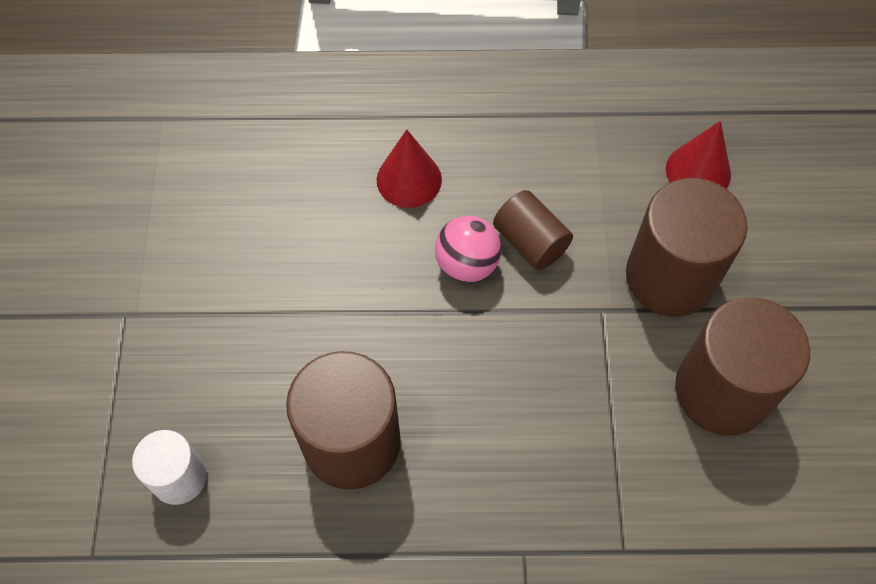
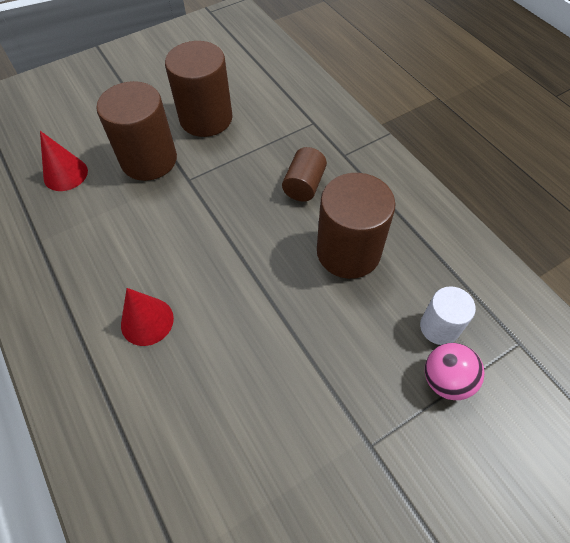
camera: 120 degrees left, 5 degrees down
pink ball [435,216,501,283] -> pink ball moved to [425,343,484,400]
brown cylinder [493,190,573,270] -> brown cylinder moved to [282,147,327,202]

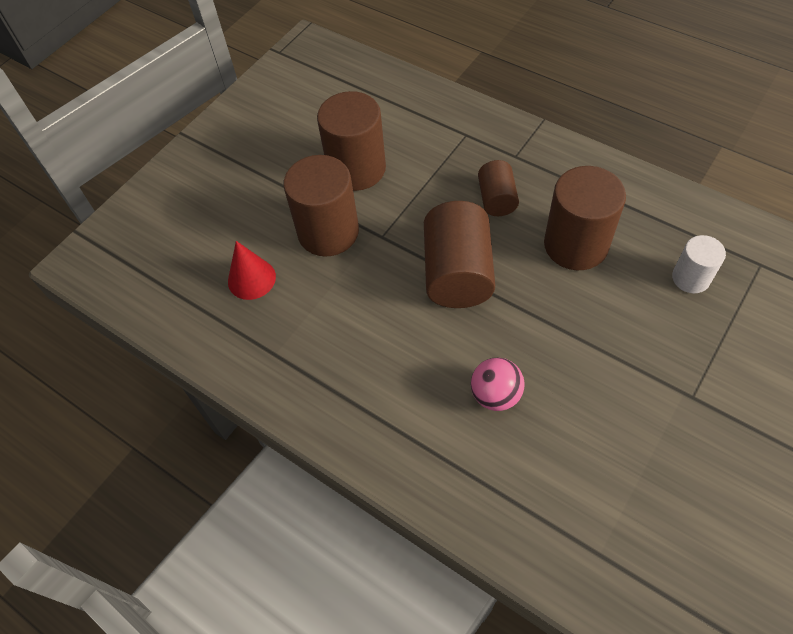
camera: 20 degrees left, 0 degrees up
red cone [121,288,174,346] -> none
pink ball [425,343,484,400] -> pink ball moved to [471,358,525,411]
none -> brown cylinder [424,201,495,308]

